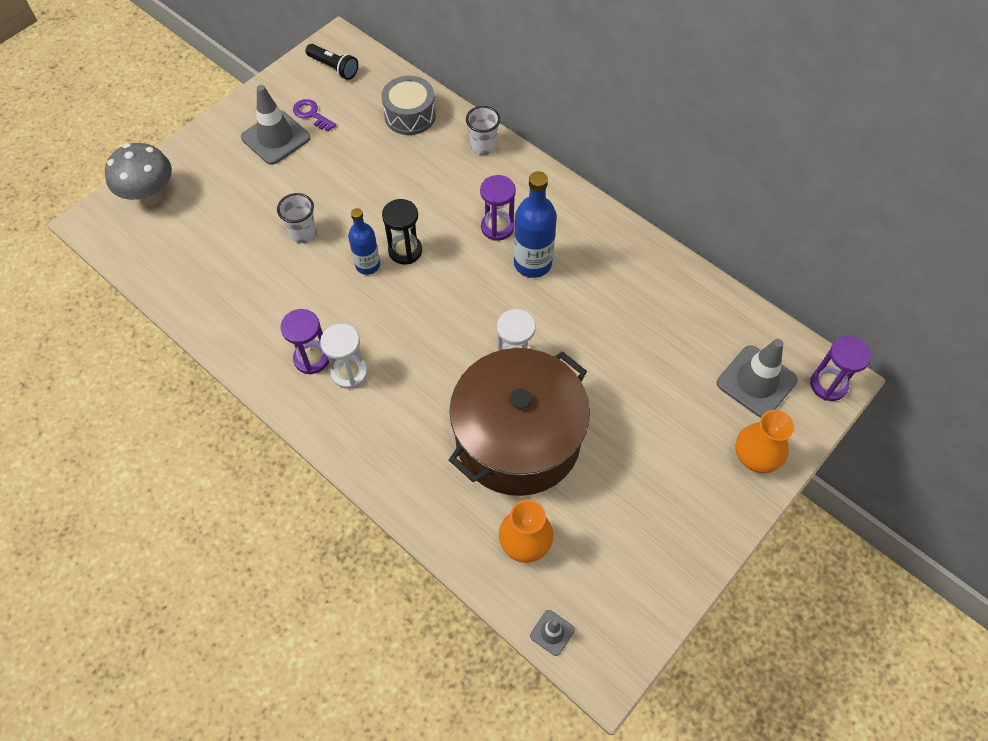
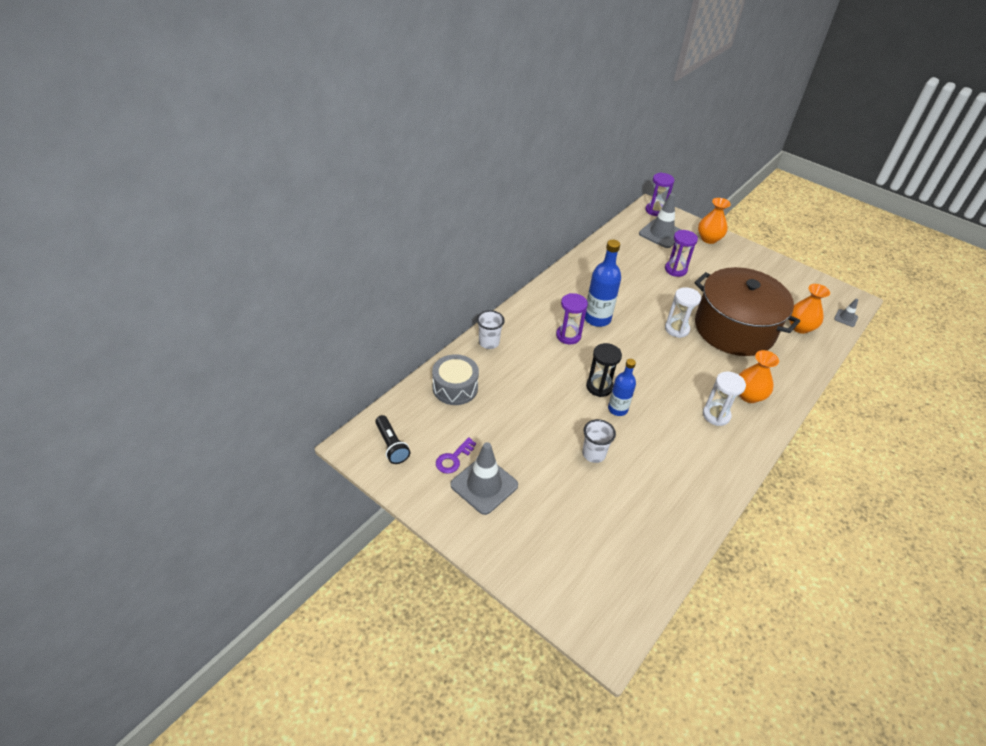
camera: 95 degrees left, 15 degrees down
grey mushroom [105,143,172,206] -> none
purple hourglass [281,309,329,375] -> purple hourglass moved to [665,230,698,277]
black flashlight [306,44,358,80] -> black flashlight turned 120 degrees clockwise [375,415,410,464]
none -> orange vase [739,350,779,403]

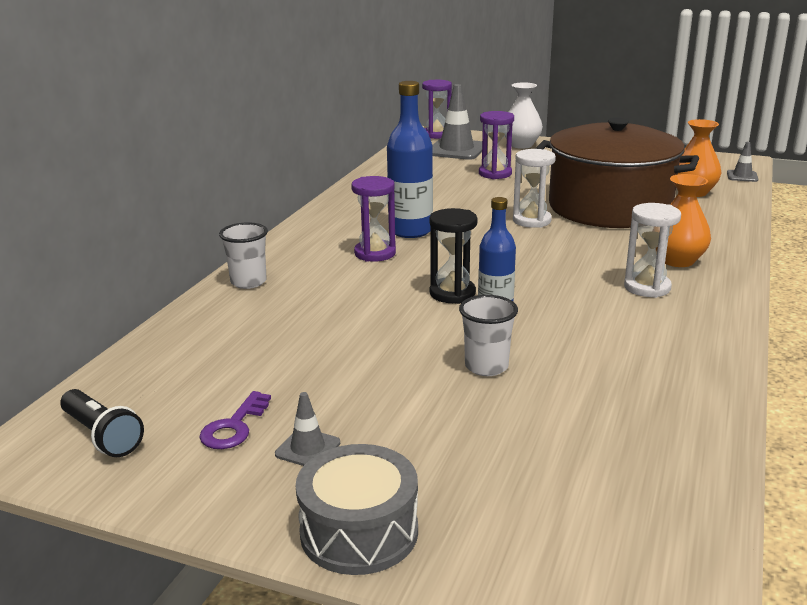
camera: 15 degrees left, 20 degrees down
grey drum [432,354,479,405] -> grey drum moved to [296,444,418,575]
grey traffic cone [450,442,518,515] -> grey traffic cone [275,392,340,466], size x0.49
orange vase [698,198,731,244] -> white vase [505,82,543,149]

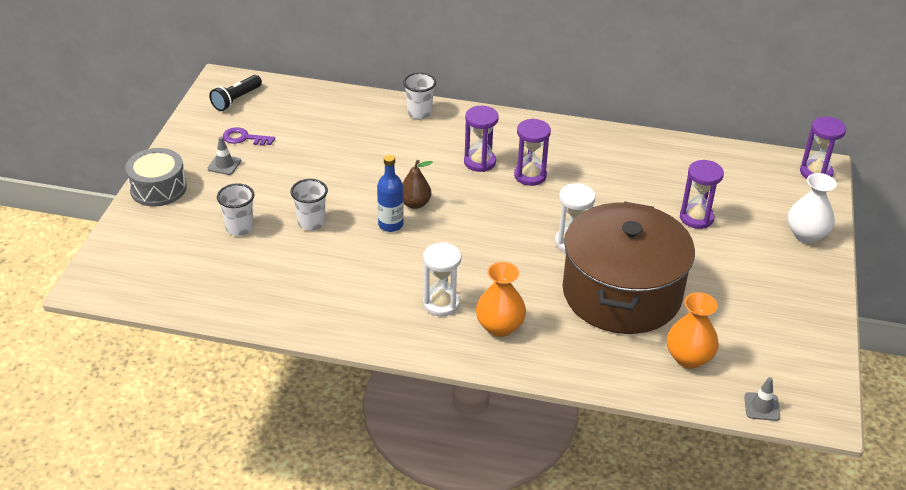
camera: 80 degrees right, 15 degrees up
blue bottle [387,81,433,238] -> purple hourglass [514,118,551,186]
black hourglass [429,208,478,304] -> brown pear [402,160,433,209]
grey traffic cone [433,84,482,160] -> none
none -> white cup [217,183,254,236]

